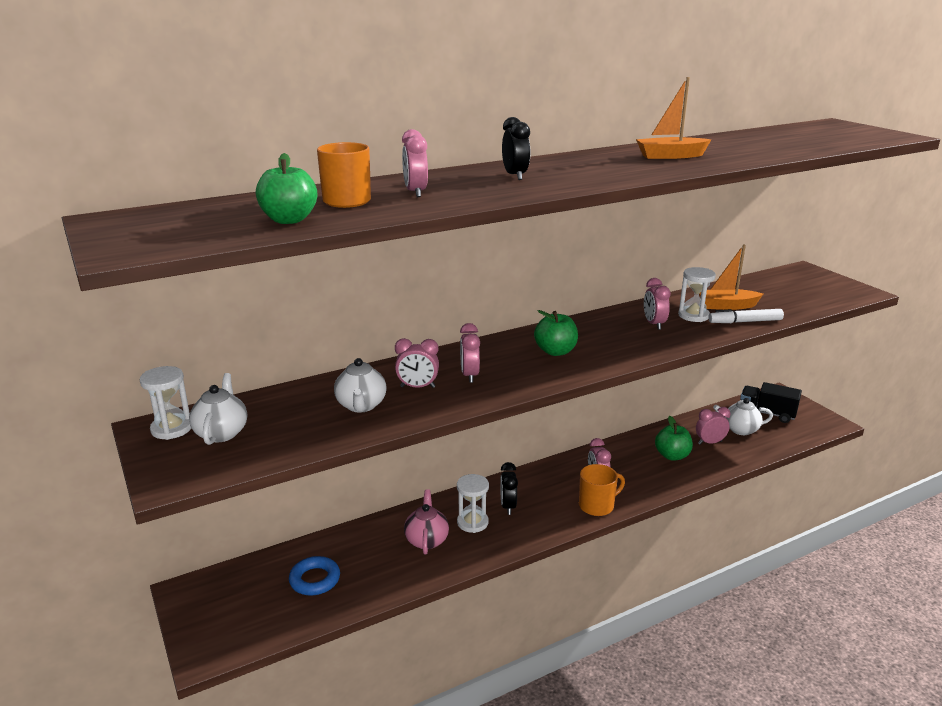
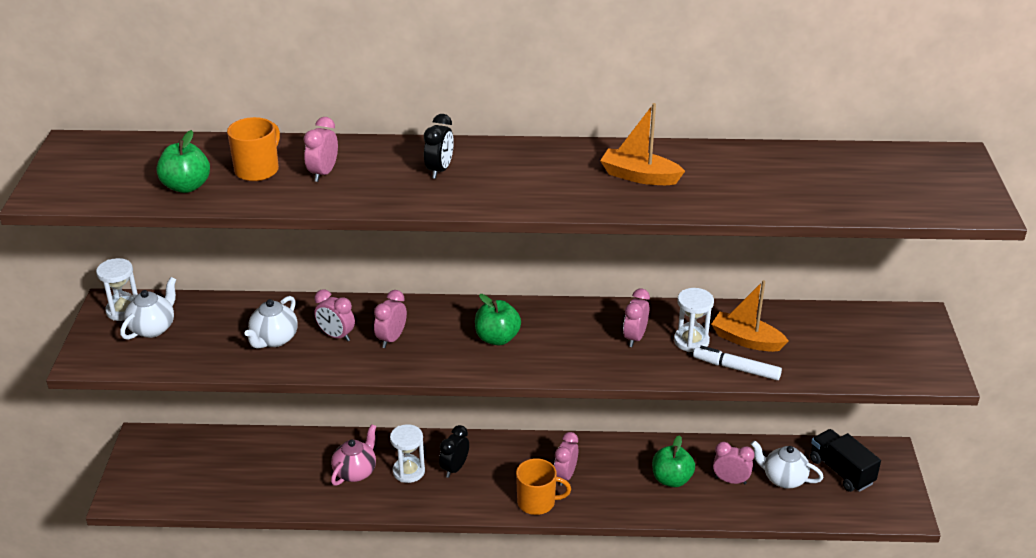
camera: 30 degrees right, 10 degrees up
blue ring [289,556,340,595] -> none

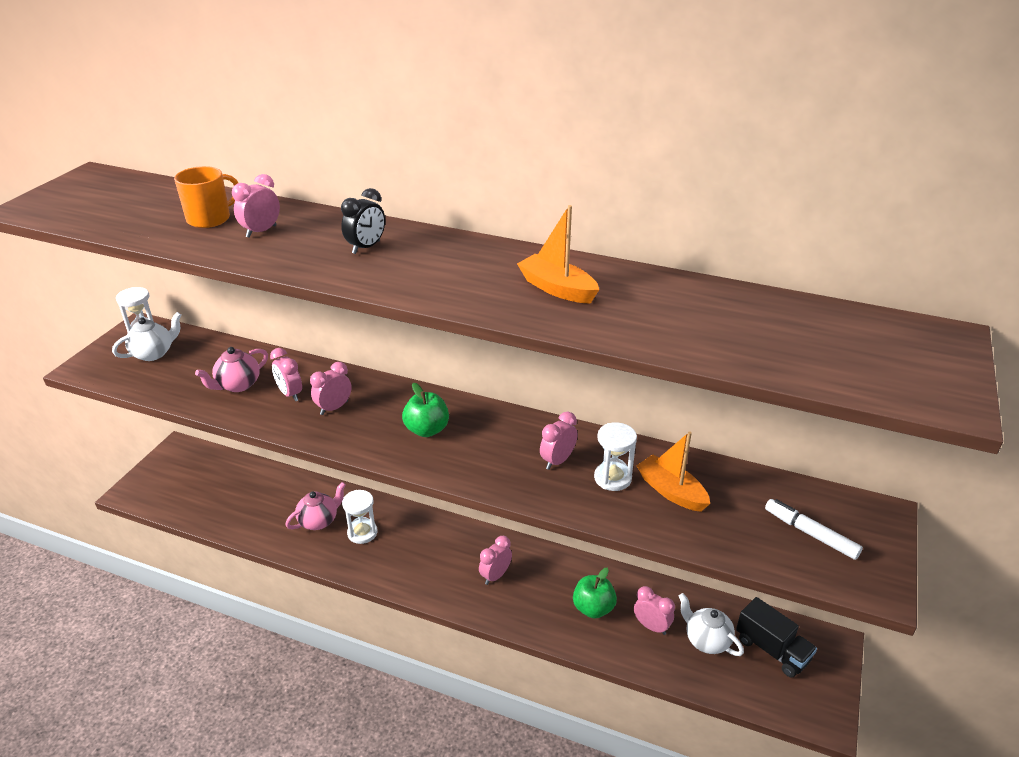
camera: 20 degrees right, 0 degrees up
green apple [156,130,210,193] -> none
white teapot [245,296,298,349] -> pink teapot [195,347,268,392]
black clock [439,425,469,478] -> none
orange mug [516,458,571,515] -> none
white marker [693,346,782,380] -> white marker moved to [765,499,863,560]
black truck [810,429,881,492] -> black truck turned 150 degrees clockwise [736,597,817,678]

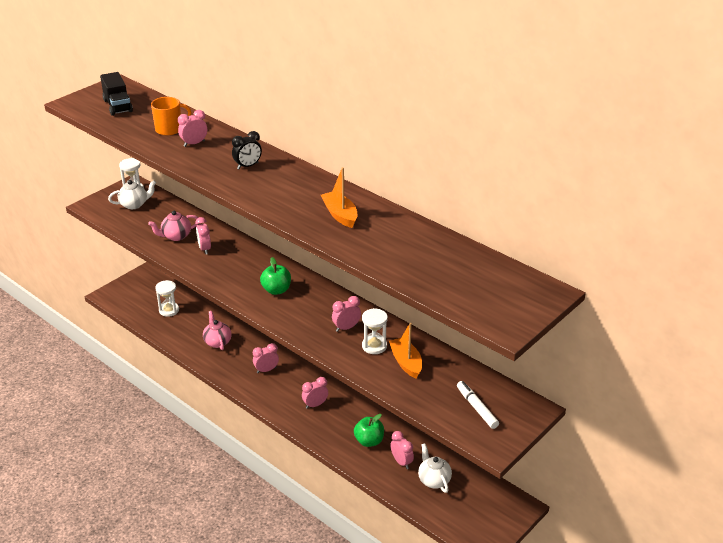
camera: 20 degrees right, 0 degrees up
pink teapot [286,482,346,530] -> pink teapot turned 90 degrees counterclockwise [203,311,232,350]
pink clock [310,362,352,415] -> pink clock moved to [253,343,279,373]
white hourglass [342,490,377,544] -> white hourglass moved to [155,280,179,317]
black truck [736,597,817,678] -> black truck moved to [100,72,133,116]

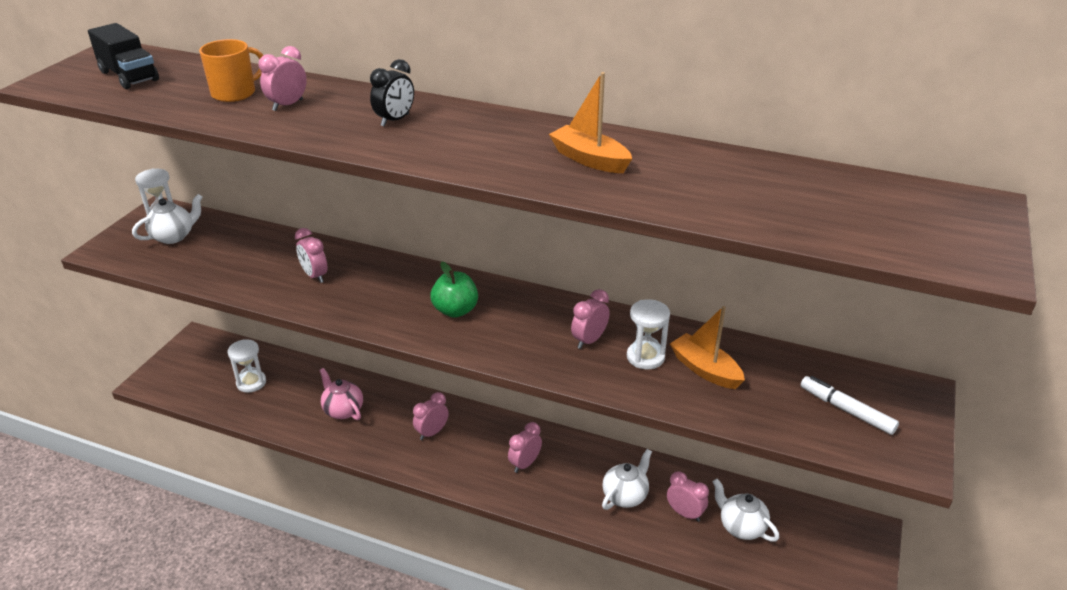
camera: 20 degrees left, 0 degrees up
pink teapot [148,211,199,241] -> none
green apple [354,414,384,447] -> white teapot [602,449,652,510]

